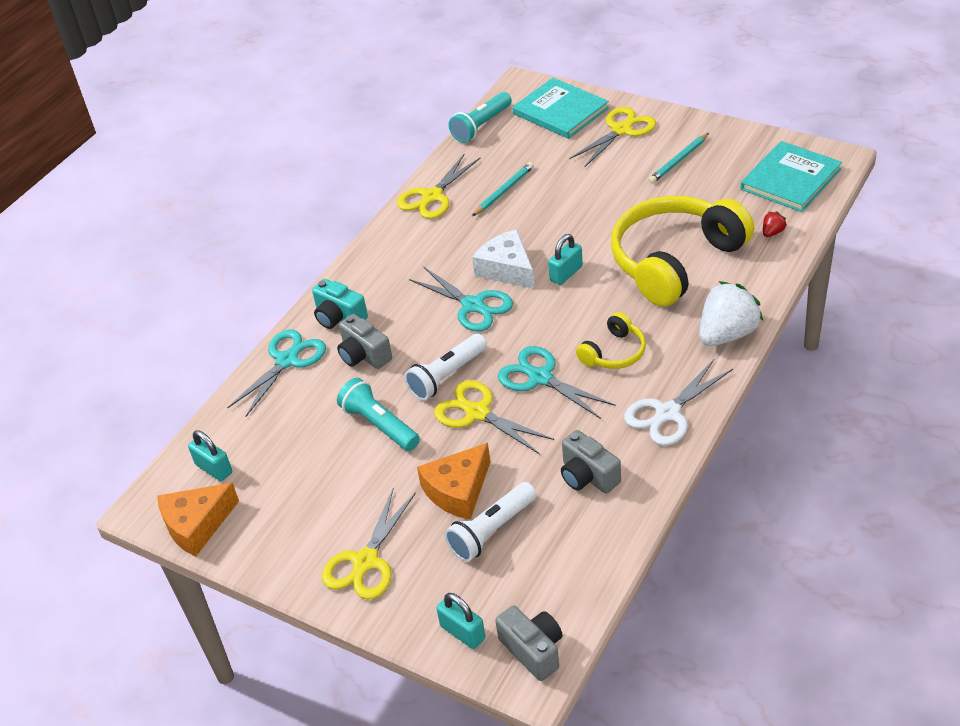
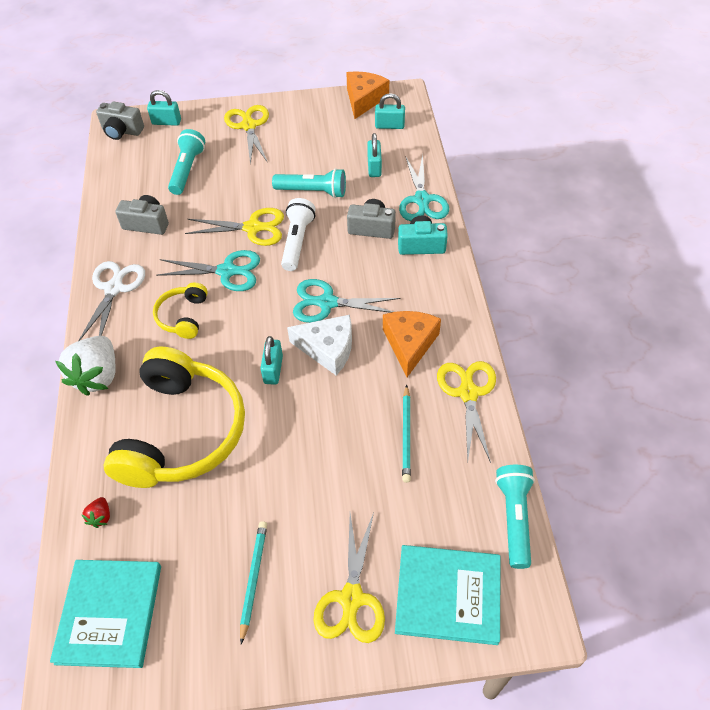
camera: 140 degrees right, 10 degrees up
orange cheese [417,443,490,520] -> orange cheese moved to [383,311,441,377]
white flashlight [444,482,536,562] -> turquoise flashlight [168,129,205,195]
none -> turquoise padlock [367,133,382,177]

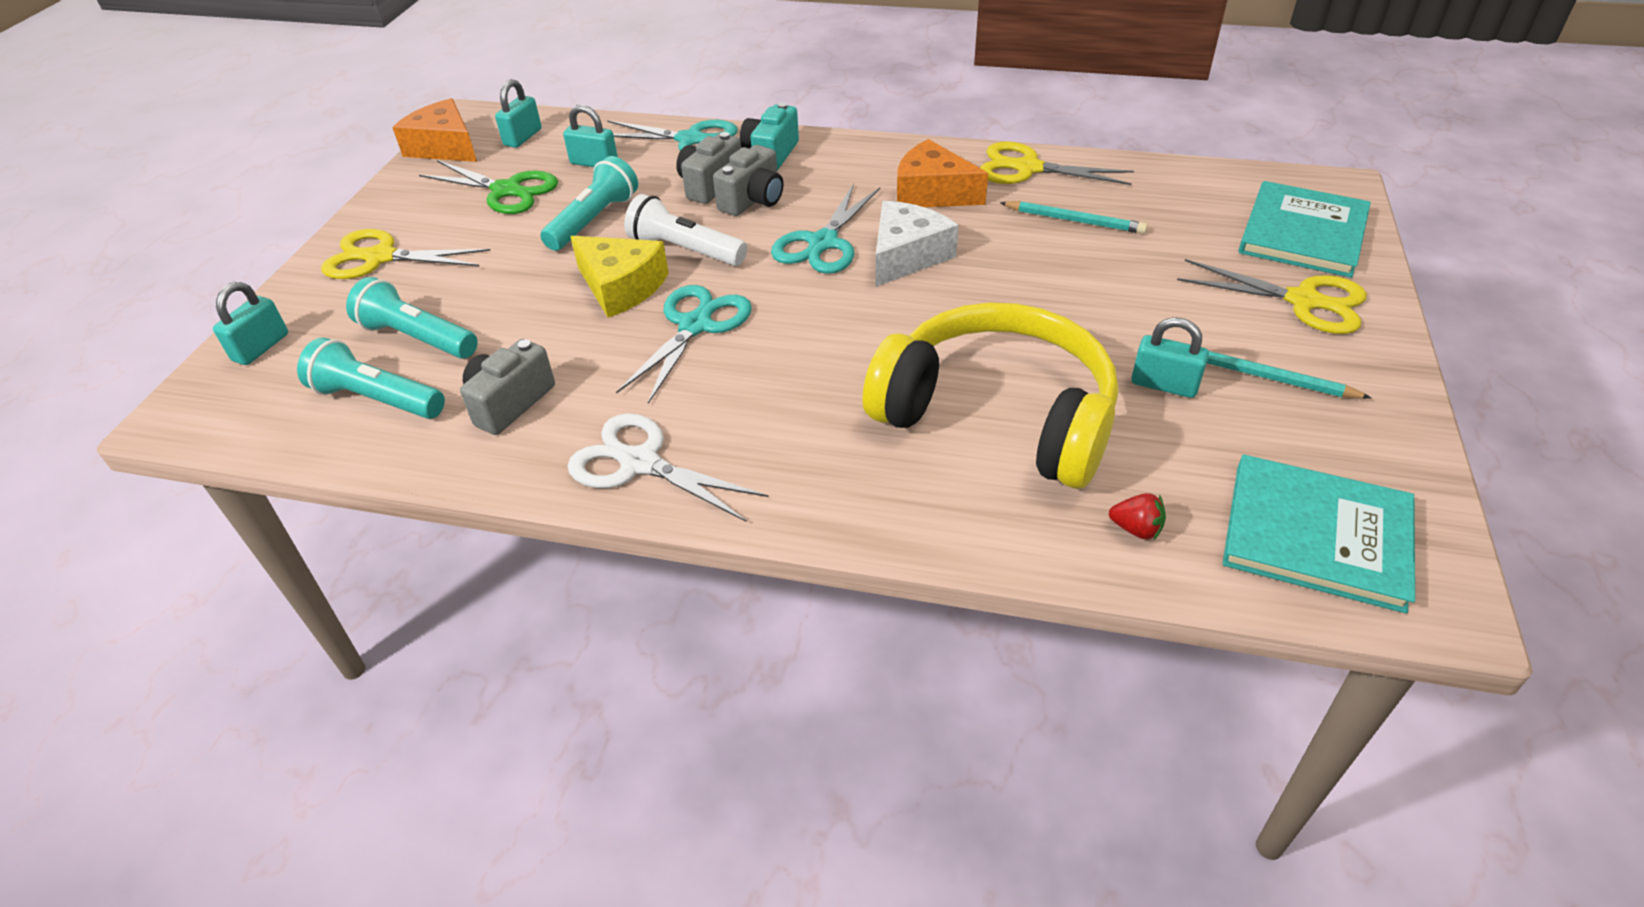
camera: 70 degrees left, 10 degrees down
white strawberry [55,336,116,396] -> none
grey camera [96,101,144,140] -> grey camera moved to [713,145,783,216]
yellow headphones [153,283,208,339] -> none
yellow scissors [185,208,284,246] -> yellow cheese [570,236,669,318]
turquoise padlock [260,336,283,385] -> turquoise padlock moved to [1131,317,1209,398]
turquoise flashlight [495,465,535,569] -> turquoise flashlight moved to [297,337,445,419]
none -> green scissors [419,160,558,214]

